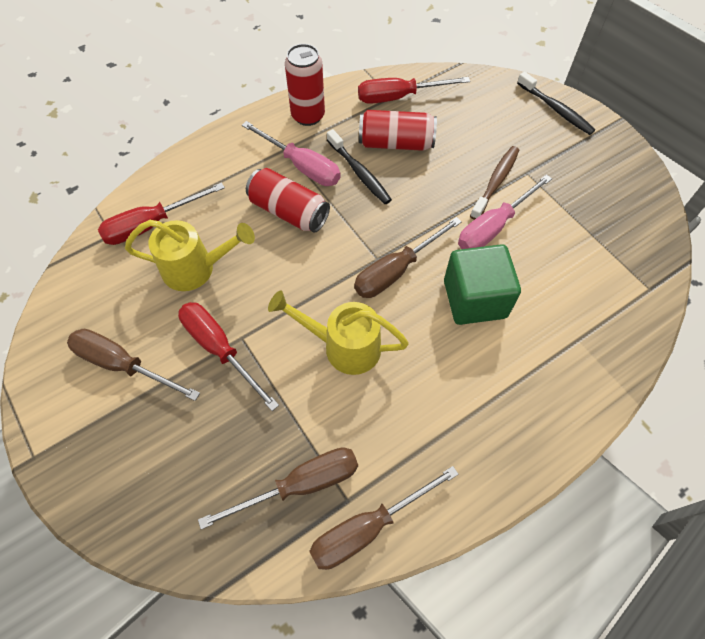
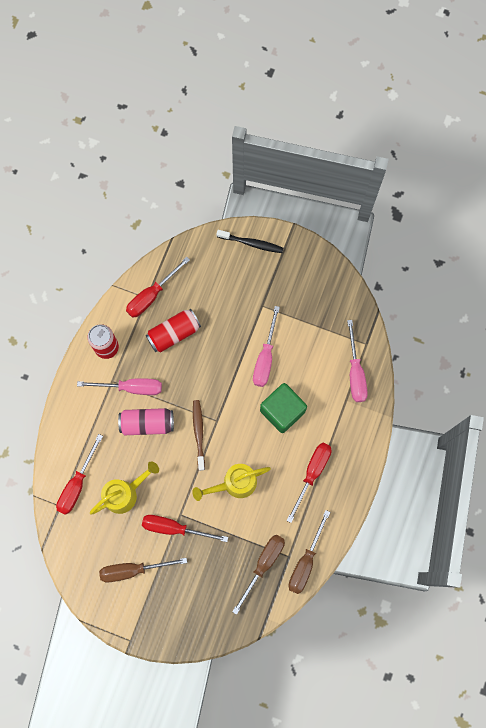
camera: 35 degrees left, 15 degrees up
red can [246,168,330,233] -> pink can [118,408,174,435]
black toothbrush [327,129,392,204] -> none
brown screwdriver [354,217,462,298] -> none
brown toothbrush [470,146,519,220] -> brown toothbrush moved to [193,400,205,471]
none -> red screwdriver [286,443,332,523]
none -> pink screwdriver [347,320,368,402]

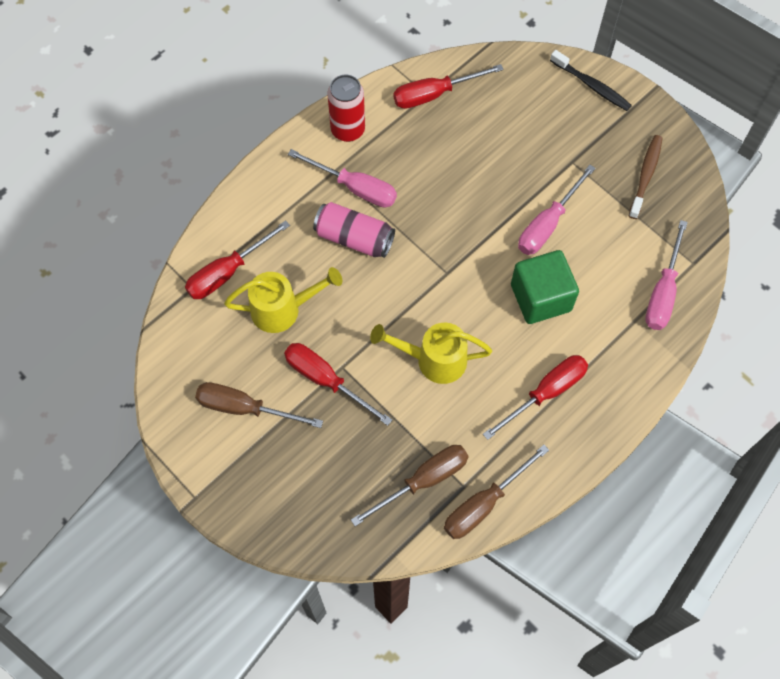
camera: 25 degrees right, 10 degrees down
red can [146,309,201,352] -> none
brown toothbrush [193,400,205,471] -> brown toothbrush moved to [629,135,662,219]

